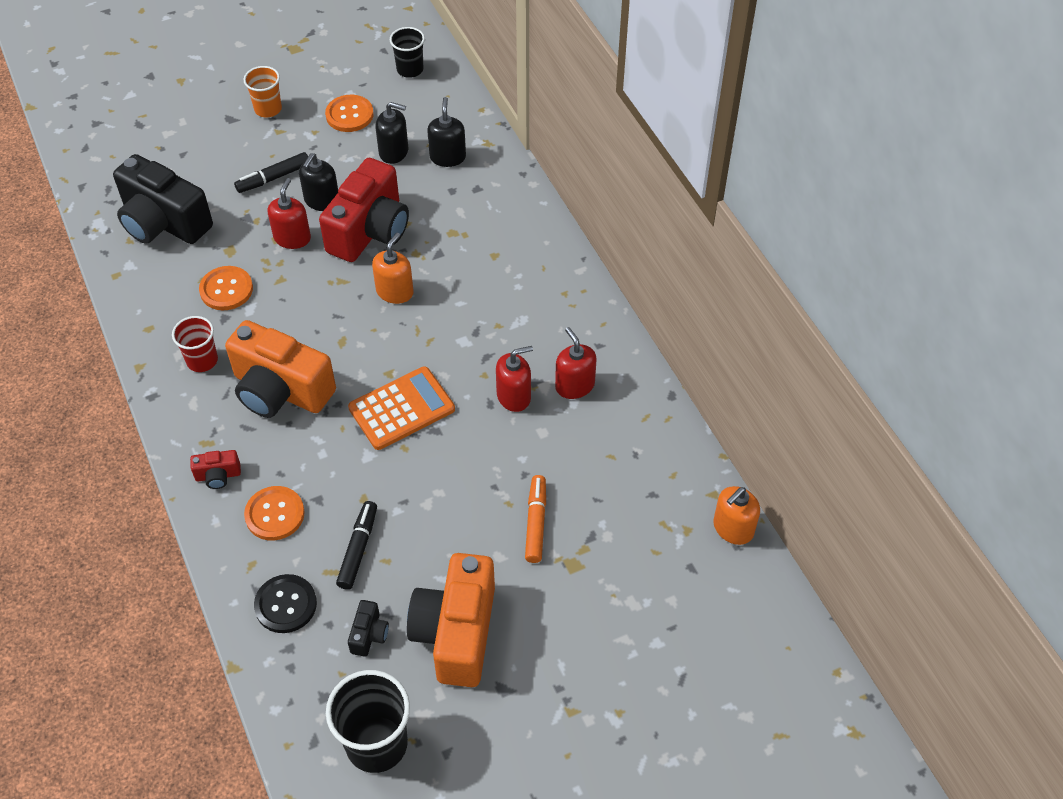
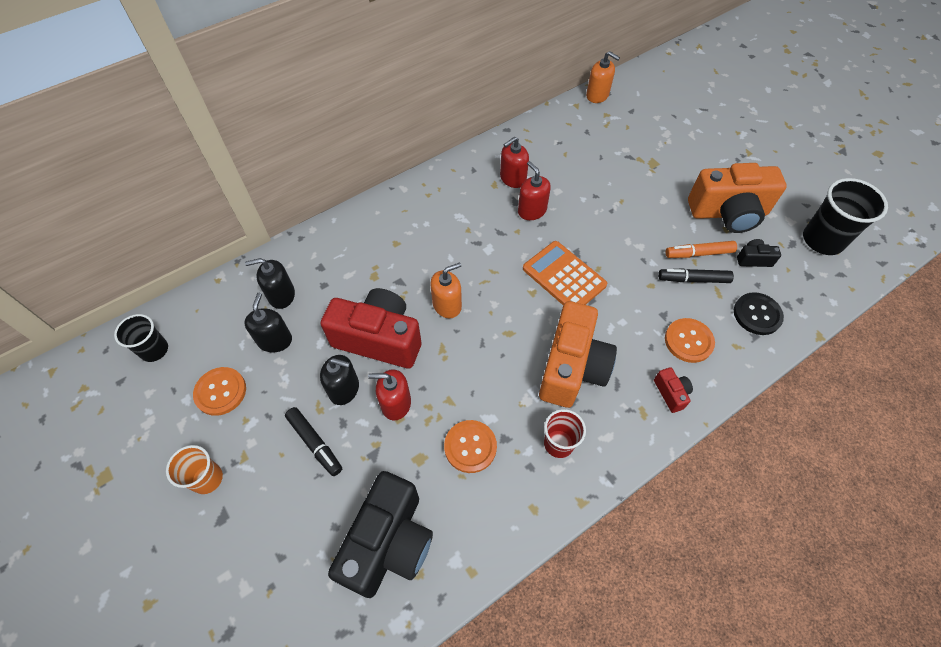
camera: 100 degrees left, 5 degrees up
orange soap dispenser [372,233,414,304] -> orange soap dispenser turned 135 degrees clockwise [430,262,462,318]
orange marker [525,475,546,563] -> orange marker moved to [666,241,737,258]

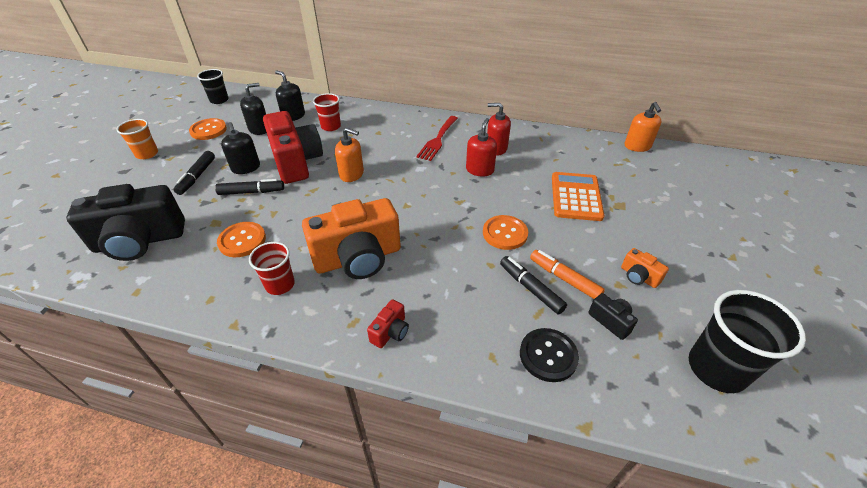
camera: 50 degrees right, 15 degrees down
red soap dispenser [368,369,411,421] -> black marker [215,179,284,195]
orange calculator [523,241,607,305] -> orange calculator moved to [552,172,604,221]
orange button [665,318,715,363] -> orange button moved to [483,215,528,250]
orange camera [688,163,787,233] -> orange camera [621,248,669,288], size x0.42
none -> red cup [313,93,341,131]
none -> red fork [416,116,458,161]

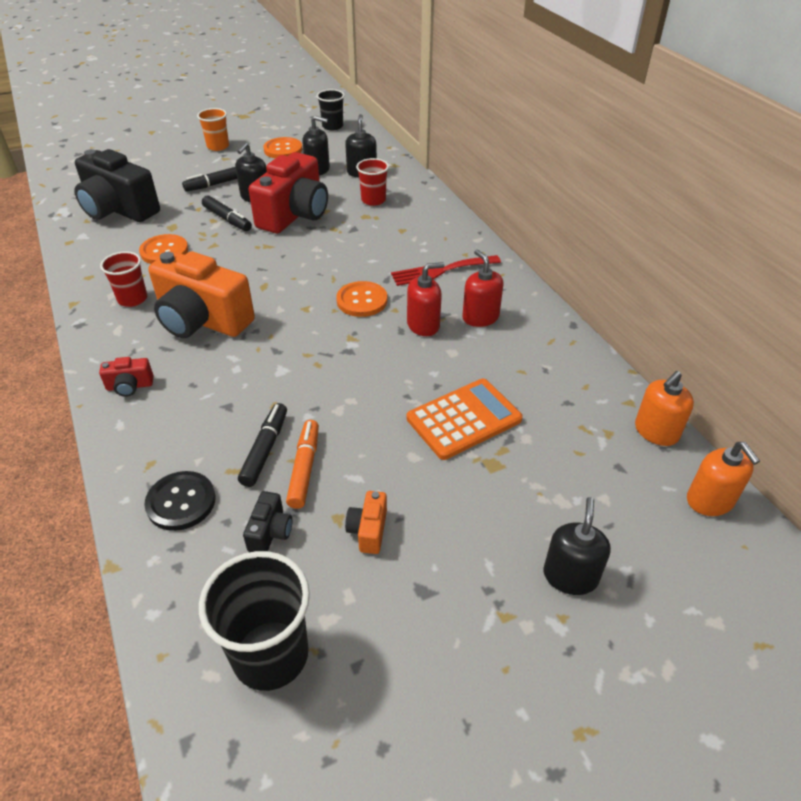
camera: 50 degrees right, 0 degrees up
orange soap dispenser [335,128,364,182] -> orange soap dispenser moved to [687,442,760,516]
orange button [483,215,528,250] -> orange button moved to [336,281,387,317]
none -> black soap dispenser [544,497,611,595]

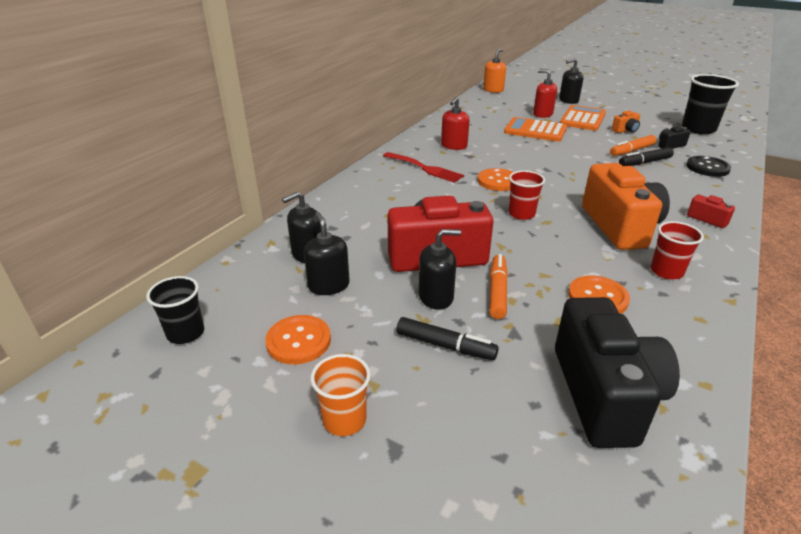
camera: 125 degrees left, 10 degrees down
black marker [202,195,252,231] -> orange marker [490,254,508,319]
red cup [356,158,389,206] -> red cup moved to [508,170,545,220]
red soap dispenser [407,262,444,336] -> red soap dispenser moved to [533,69,557,118]
orange soap dispenser [635,371,694,446] -> none
none -> orange calculator [560,105,606,131]

